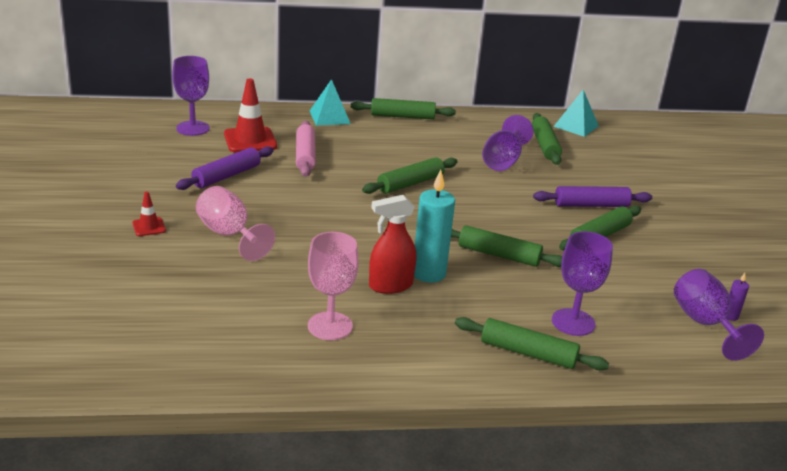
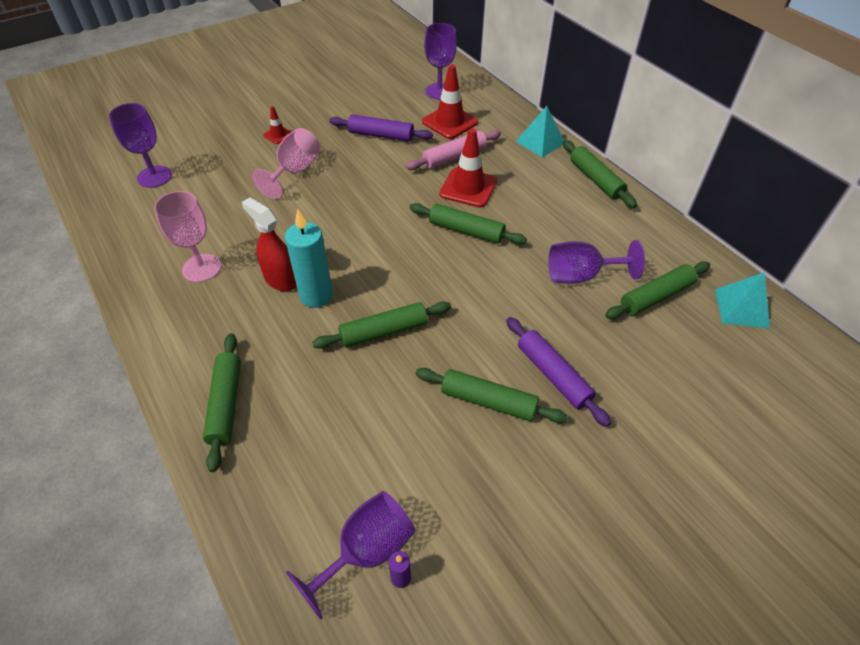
camera: 65 degrees right, 20 degrees up
green rolling pin [451,225,562,267] -> green rolling pin turned 75 degrees clockwise [312,301,451,349]
purple goblet [552,231,613,336] -> purple goblet moved to [109,103,172,188]
none -> red traffic cone [439,128,497,207]

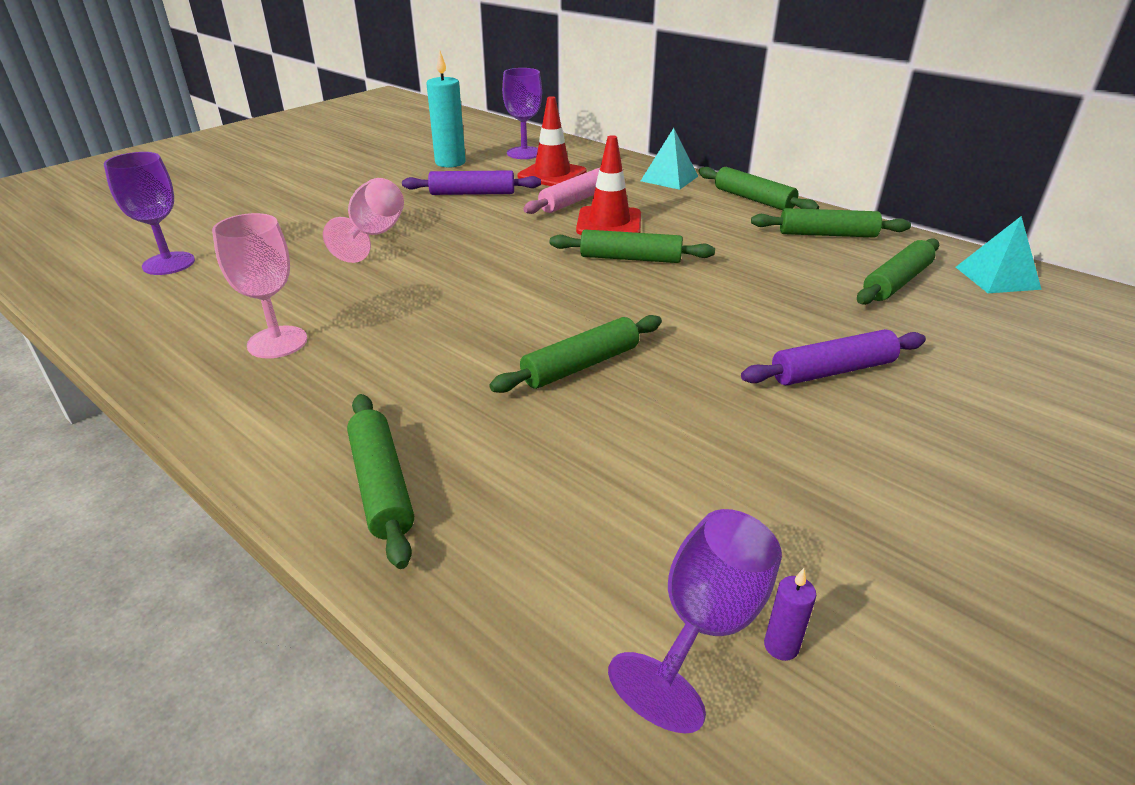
camera: 15 degrees left, 15 degrees down
red spray bottle [241,197,297,291] -> none
red traffic cone [263,106,291,144] -> none
turquoise candle [285,209,333,308] -> turquoise candle moved to [427,50,466,168]
green rolling pin [415,368,568,423] -> green rolling pin moved to [751,208,911,238]
purple rolling pin [506,317,611,427] -> purple rolling pin turned 60 degrees counterclockwise [741,329,926,385]
purple goblet [548,240,645,284] -> none

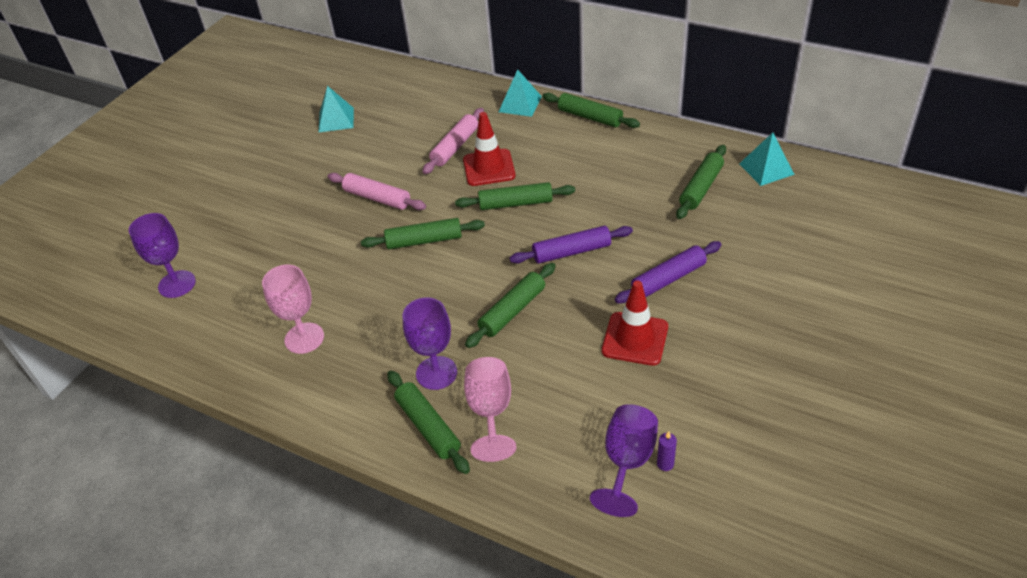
camera: 10 degrees left, 10 degrees up
pink goblet [323,178,404,263] -> pink goblet moved to [464,357,516,462]
purple rolling pin [402,170,541,195] -> purple rolling pin moved to [510,226,633,264]
turquoise candle [427,50,466,168] -> turquoise pyramid [318,86,354,133]
purple goblet [502,68,542,159] -> purple goblet moved to [402,297,457,390]
red traffic cone [518,96,587,186] -> red traffic cone moved to [602,281,668,366]
green rolling pin [751,208,911,238] -> green rolling pin moved to [361,218,485,249]
none -> pink rolling pin [327,173,426,210]

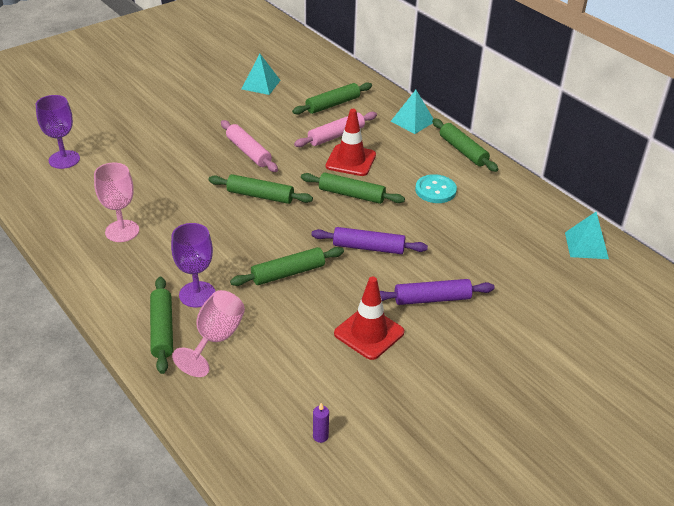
camera: 20 degrees right, 5 degrees down
purple goblet [590,404,658,517] -> none
green rolling pin [676,145,726,219] -> green rolling pin moved to [292,82,372,115]
none -> turquoise button [415,174,457,203]

